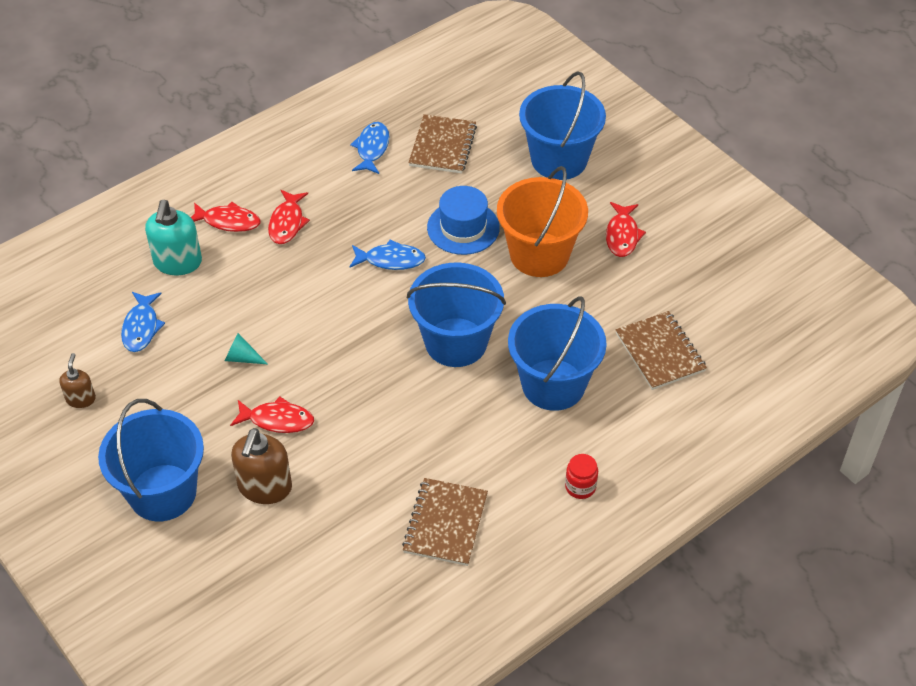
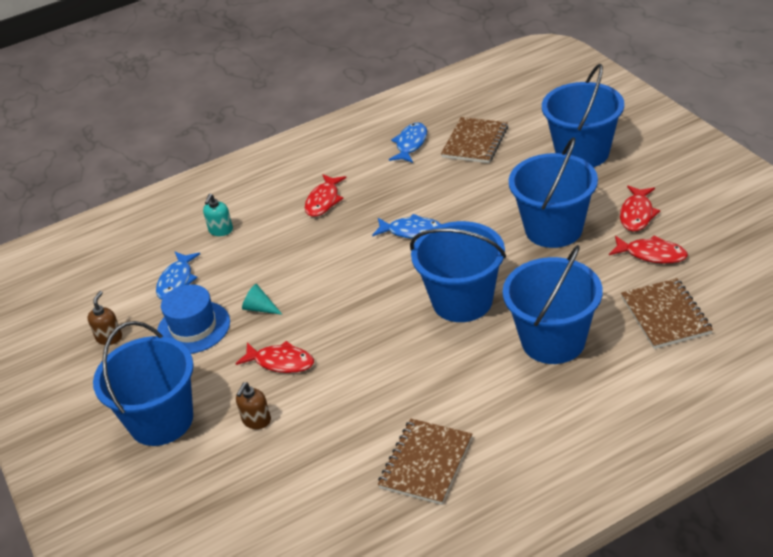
camera: 15 degrees right, 10 degrees down
turquoise soap dispenser [145,200,202,275] -> turquoise soap dispenser [203,194,233,236], size x0.57
red fish [191,202,260,232] -> red fish moved to [609,236,688,264]
brown soap dispenser [231,428,292,504] -> brown soap dispenser [236,382,271,429], size x0.57
blue hat [427,186,500,255] -> blue hat moved to [157,284,230,354]
orange bucket [497,166,588,277] -> blue bucket [509,137,598,248]
red jar [565,454,598,499] -> none

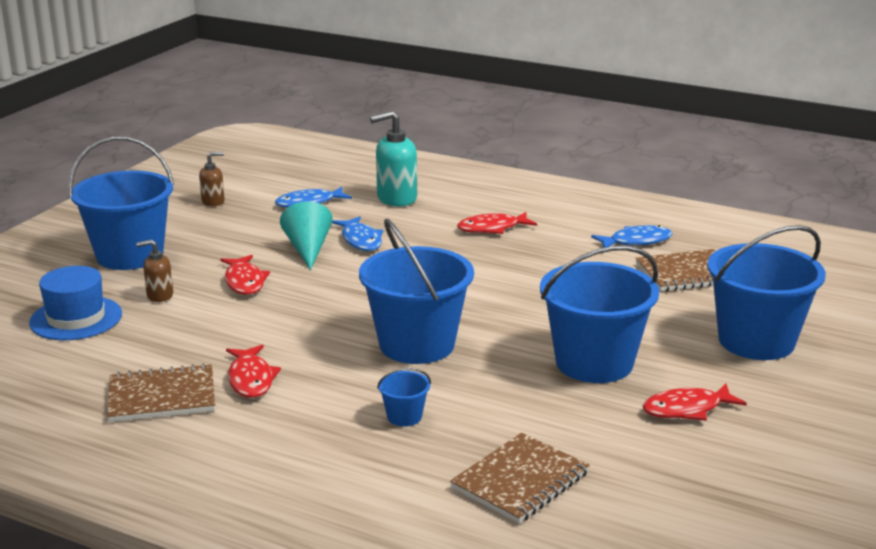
camera: 50 degrees right, 15 degrees down
blue hat [157,284,230,354] -> blue hat moved to [29,266,122,340]
turquoise soap dispenser [203,194,233,236] -> turquoise soap dispenser [370,111,417,206], size x1.75
turquoise cone [242,284,283,315] -> turquoise cone [280,201,332,270], size x1.65
blue fish [372,214,441,239] -> blue fish moved to [332,216,383,251]
blue bucket [503,245,603,364] -> blue bucket [377,368,431,427], size x0.42
red fish [609,236,688,264] -> red fish moved to [226,345,281,398]

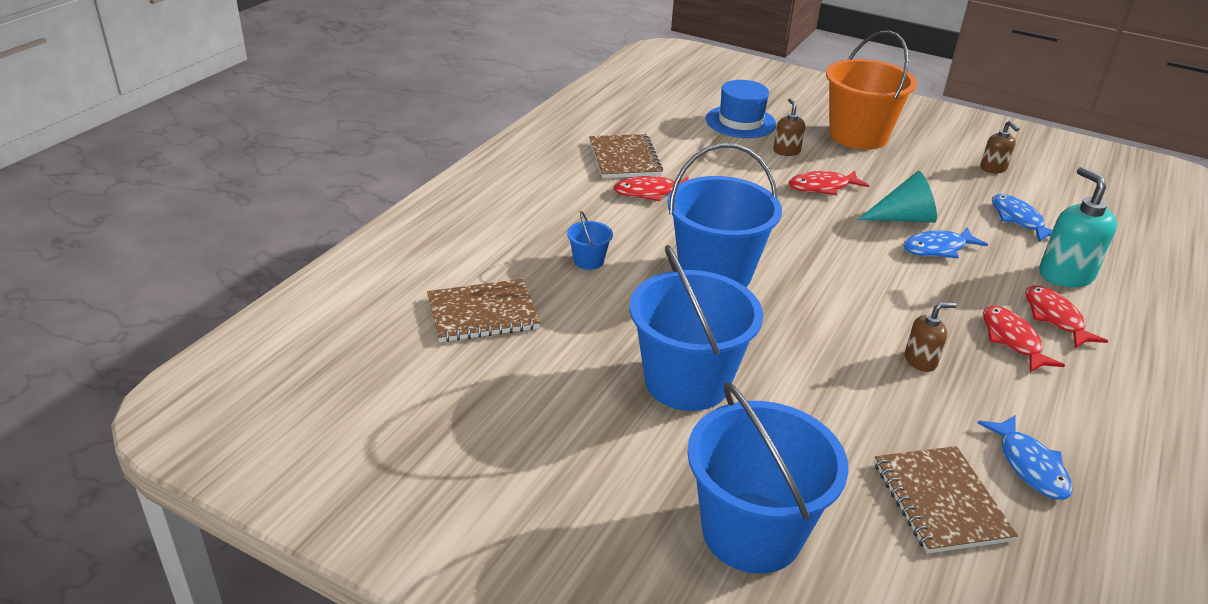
camera: 90 degrees right, 10 degrees up
blue bucket [68,136,174,270] -> orange bucket [826,31,917,150]
brown notebook [450,433,590,523] -> brown notebook turned 60 degrees counterclockwise [427,279,540,342]
red fish [643,383,747,421] -> red fish moved to [1025,286,1108,348]
none -> brown soap dispenser [905,302,957,372]

